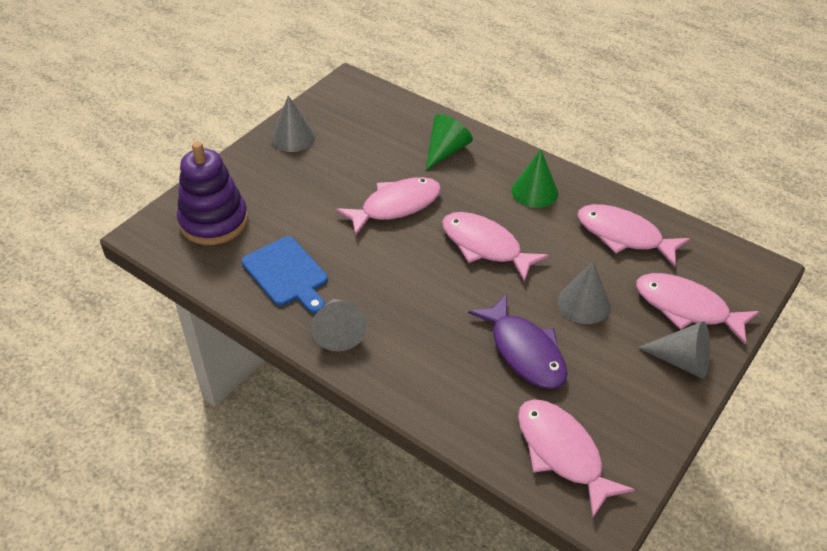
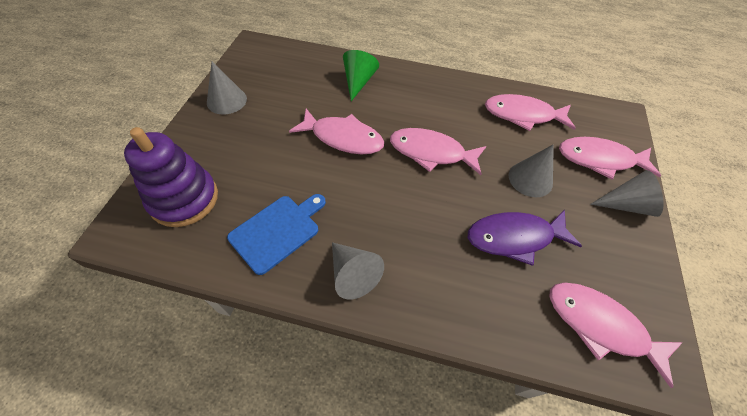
camera: 25 degrees left, 10 degrees up
blue cutting board [241,236,328,314] -> blue cutting board turned 75 degrees counterclockwise [227,194,326,275]
pink fish [336,177,441,236] -> pink fish turned 75 degrees clockwise [289,109,384,154]
purple fish [468,294,568,389] -> purple fish turned 135 degrees clockwise [468,210,582,266]
green cone [511,149,558,208] -> none

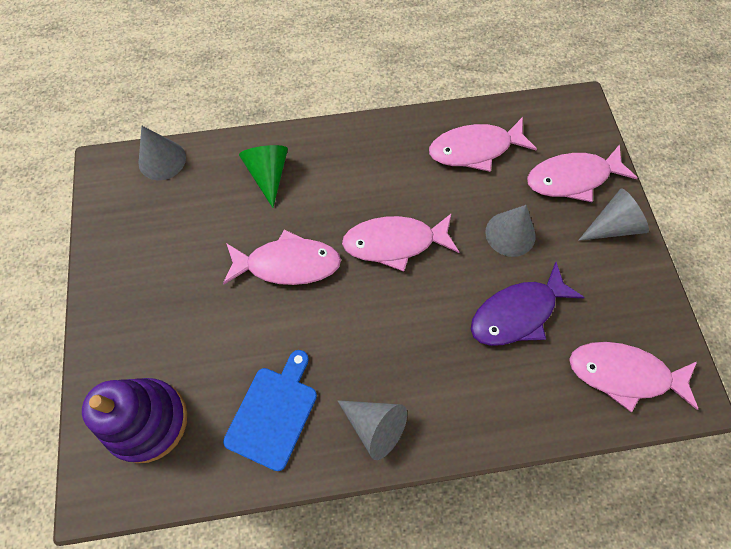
camera: 20 degrees left, 10 degrees up
grey cone [207,62,247,115] -> grey cone moved to [138,126,186,180]

